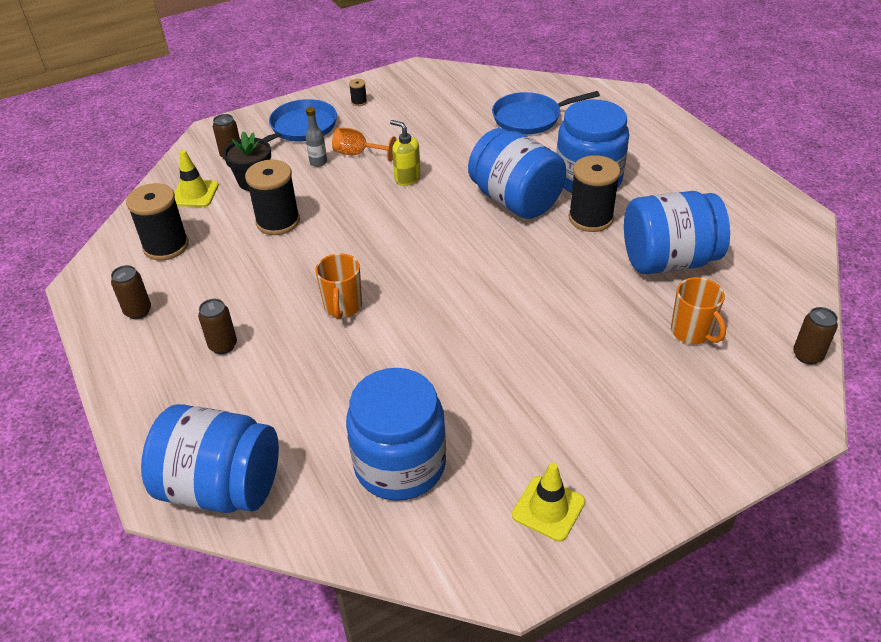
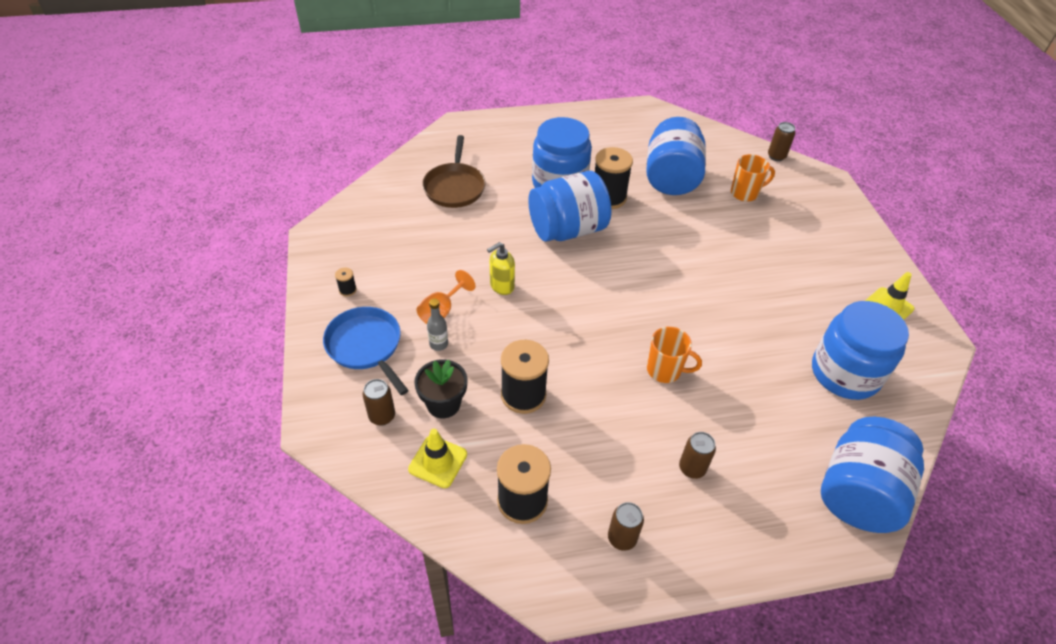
camera: 75 degrees left, 5 degrees up
blue pan [492,91,600,134] -> brown pan [422,135,485,208]

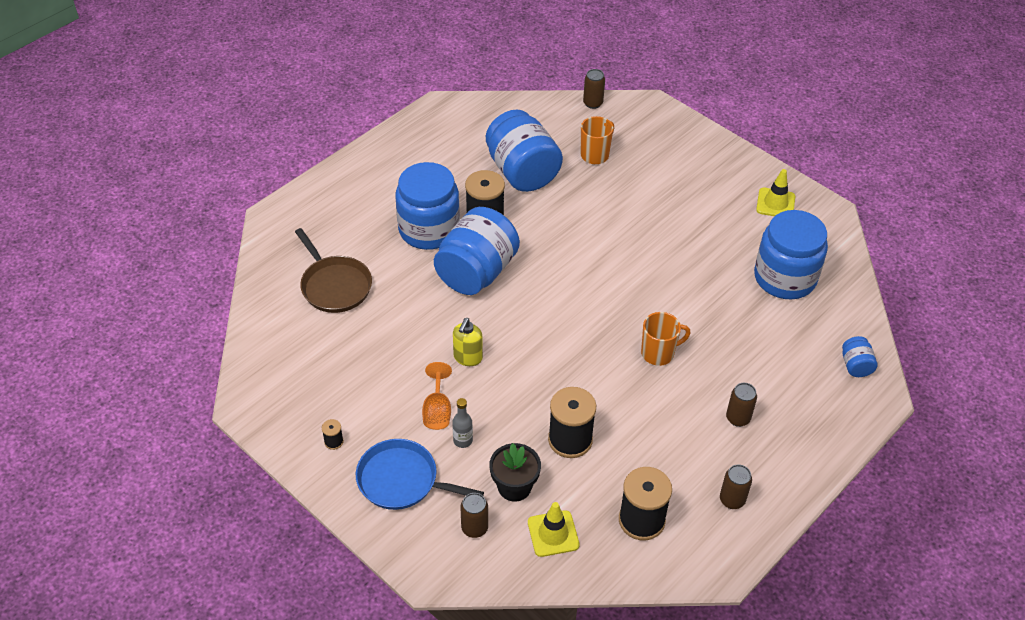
camera: 35 degrees left, 0 degrees up
blue jar [821,417,924,533] -> blue jar [842,336,878,377], size x0.43

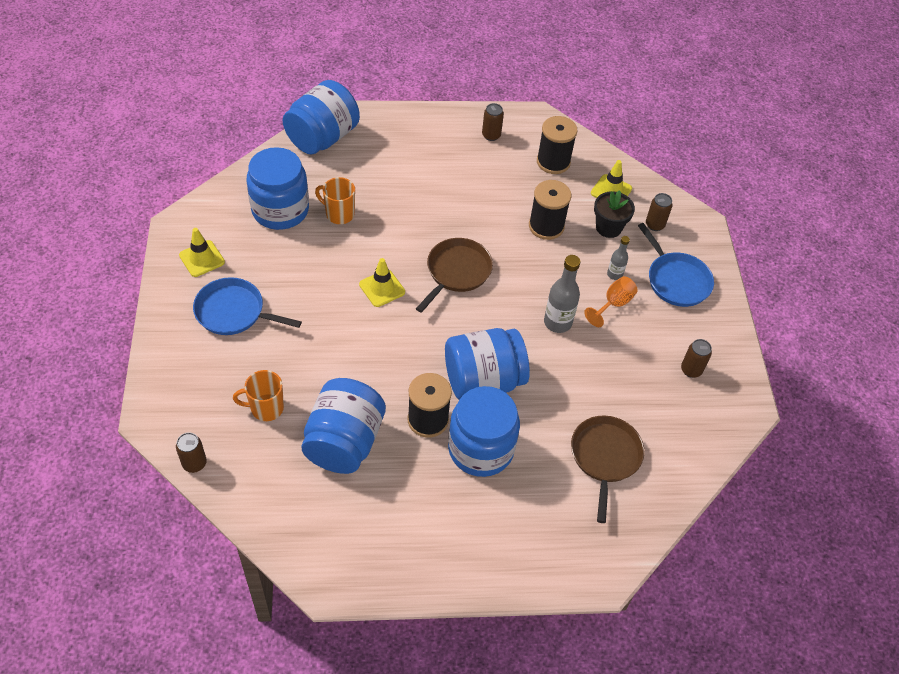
camera: 140 degrees left, 5 degrees up
black spool [322,419,344,450] -> none
yellow soap dispenser [453,318,483,366] -> grey bottle [544,255,581,333]
orange mug [641,312,691,366] -> orange mug moved to [315,177,355,224]
brown can [726,383,757,427] -> brown can moved to [681,339,712,378]
blue jar [842,336,878,377] -> blue jar [283,80,360,155], size x2.30
none -> blue pan [193,277,302,335]
none -> yellow traffic cone [359,258,405,307]
none -> brown pan [416,238,493,313]

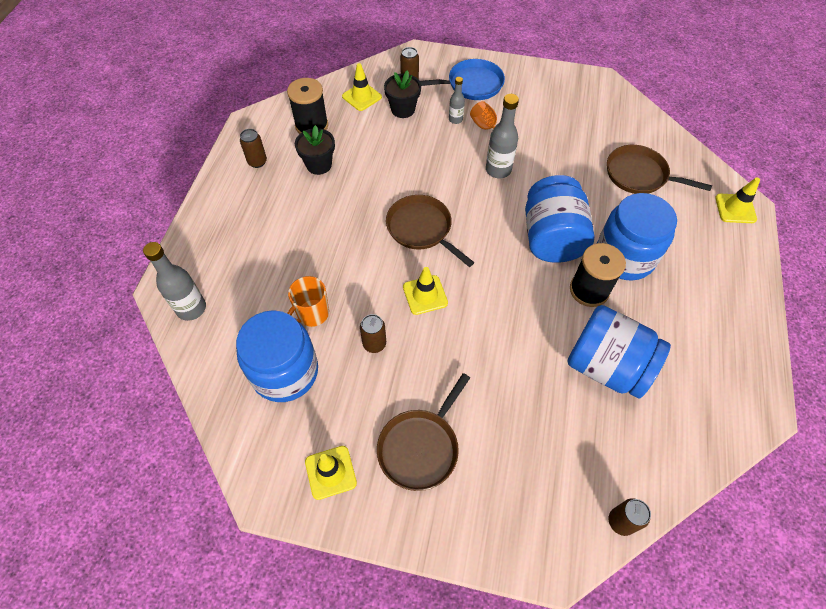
camera: 70 degrees left, 5 degrees up
blue pan [193,277,302,335] -> brown pan [377,373,470,491]
orange mug [233,370,284,421] -> none
blue jar [283,80,360,155] -> grey bottle [143,242,206,321]
black spool [529,180,571,240] -> none
brown can [681,339,712,378] -> brown can moved to [360,314,386,353]
none -> black flower pot [295,125,335,175]
none -> yellow traffic cone [715,177,760,223]

